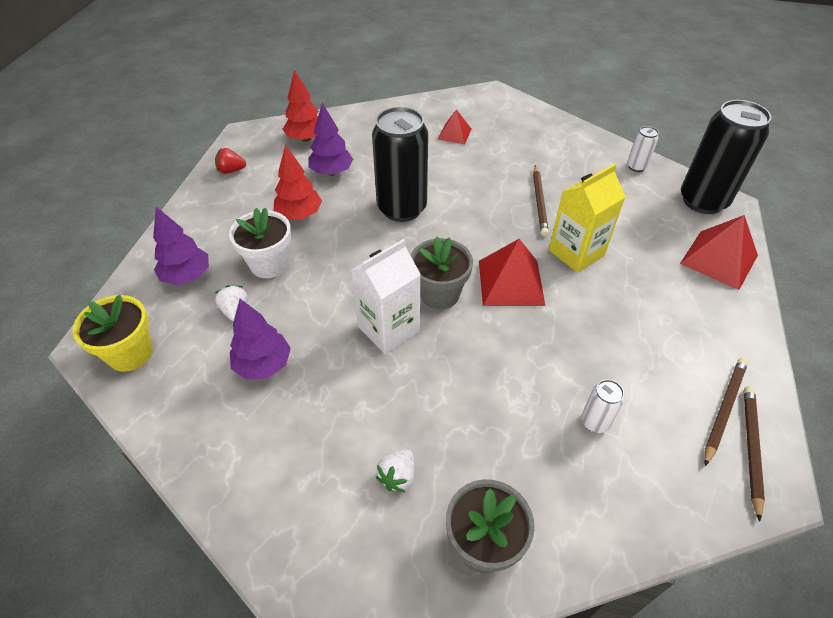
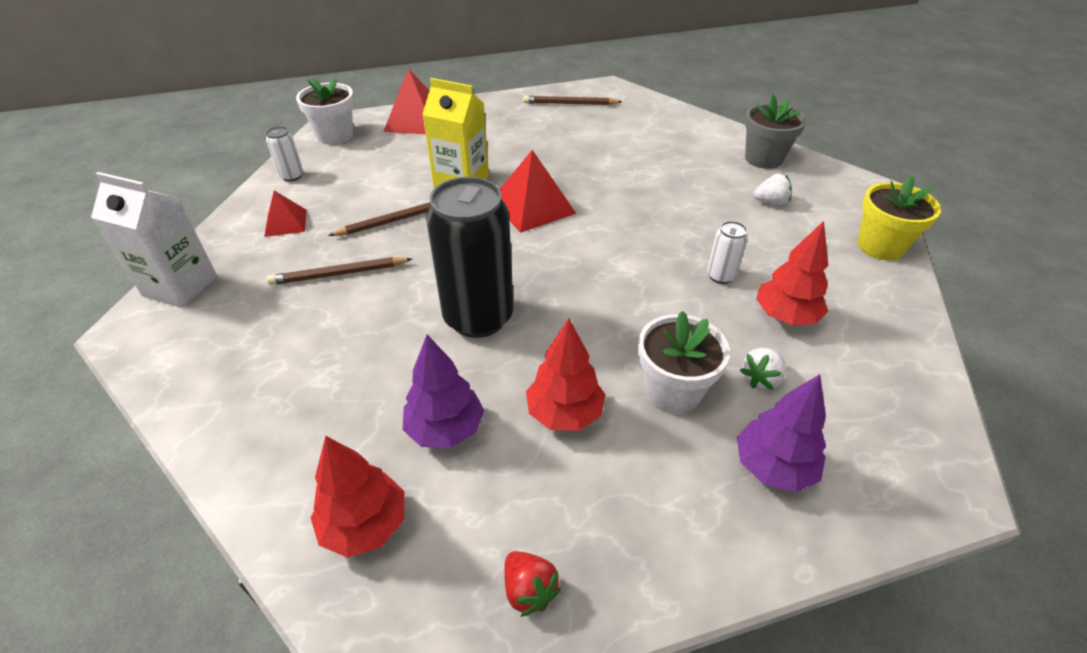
camera: 120 degrees left, 5 degrees down
yellow flower pot [72,295,153,372] -> yellow flower pot moved to [857,176,941,260]
purple tree [230,299,291,380] -> red tree [756,221,828,325]
white carton [351,239,421,354] -> white carton moved to [91,172,217,308]
grey flower pot [411,237,473,309] -> none
red pyramid [438,109,471,144] -> red pyramid moved to [264,190,307,237]
white can [581,379,624,433] -> white can moved to [707,221,748,284]
black can [681,100,771,214] -> white flower pot [296,77,354,145]
brown pencil [744,386,765,522] -> brown pencil moved to [267,257,412,285]

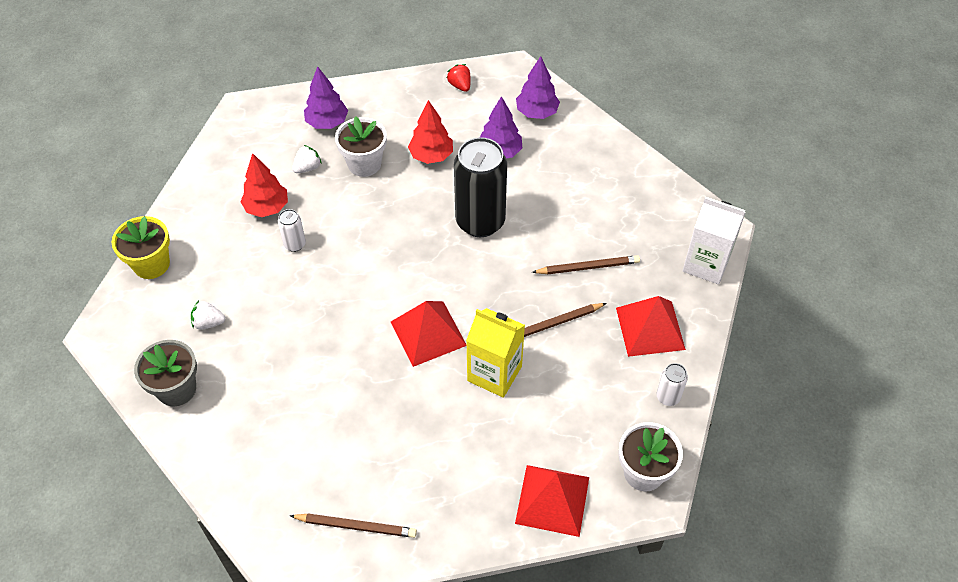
camera: 175 degrees left, 10 degrees up
red pyramid [264,190,307,237] -> red pyramid [616,296,686,357], size x1.70
red tree [311,436,404,558] -> purple tree [516,56,560,119]

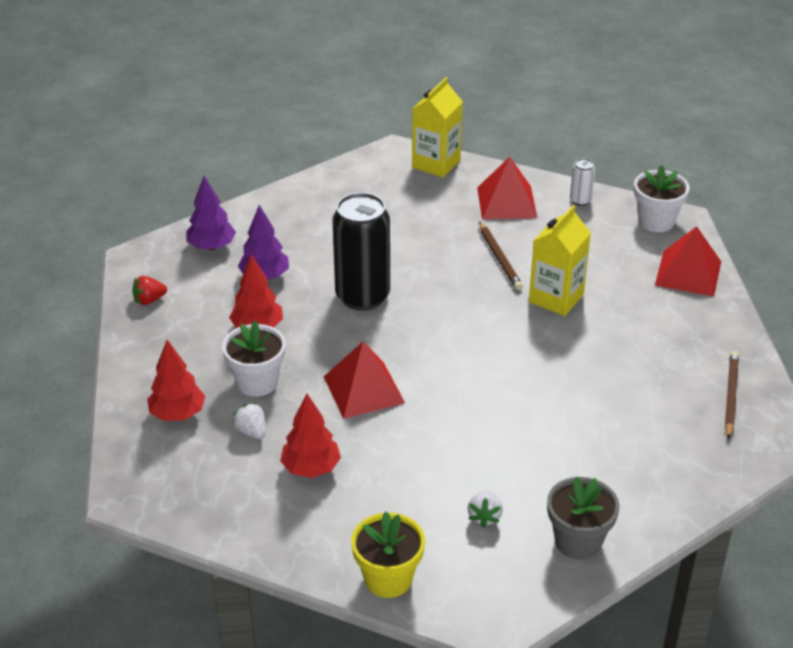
camera: 85 degrees left, 15 degrees down
white can [278,209,306,252] -> none
purple tree [304,66,348,129] -> red tree [147,340,205,421]
red pyramid [391,301,467,367] -> red pyramid moved to [324,342,405,419]
brown pencil [532,255,640,275] -> none
white carton [682,197,746,284] -> yellow carton [412,77,463,178]

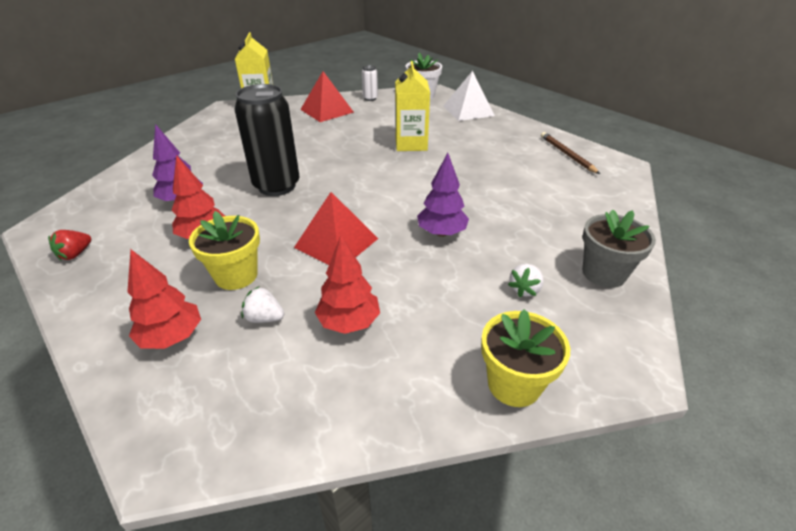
camera: 35 degrees left, 0 degrees up
purple tree [186,176,236,251] -> purple tree moved to [417,153,469,237]
white flower pot [222,321,286,397] -> yellow flower pot [189,211,260,290]
white strawberry [468,491,503,528] -> white strawberry turned 60 degrees clockwise [508,264,544,297]
brown pencil [479,221,523,290] -> none
red pyramid [655,226,721,296] -> white pyramid [443,71,495,121]

